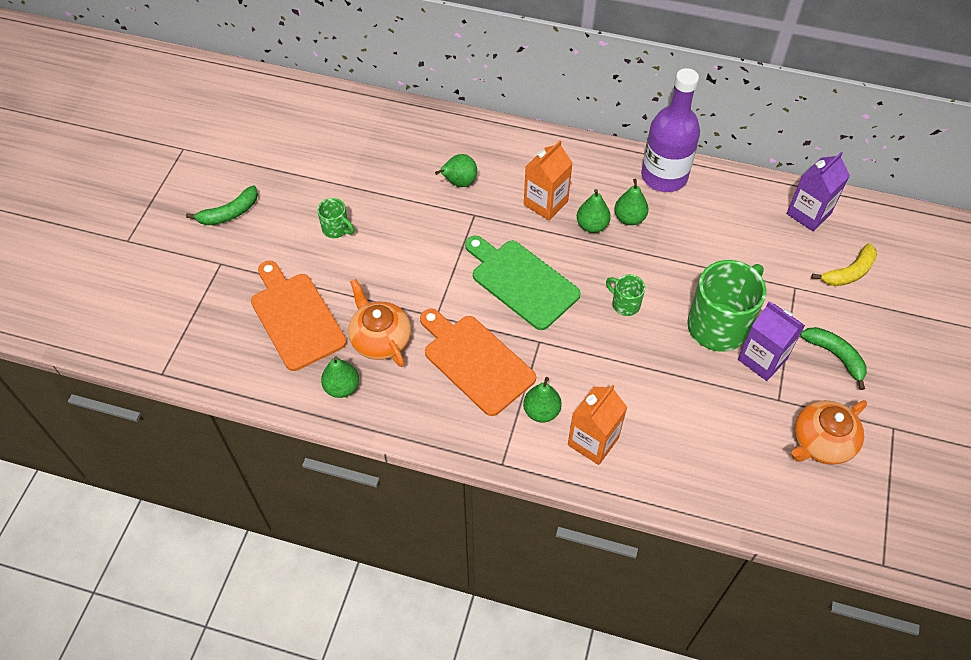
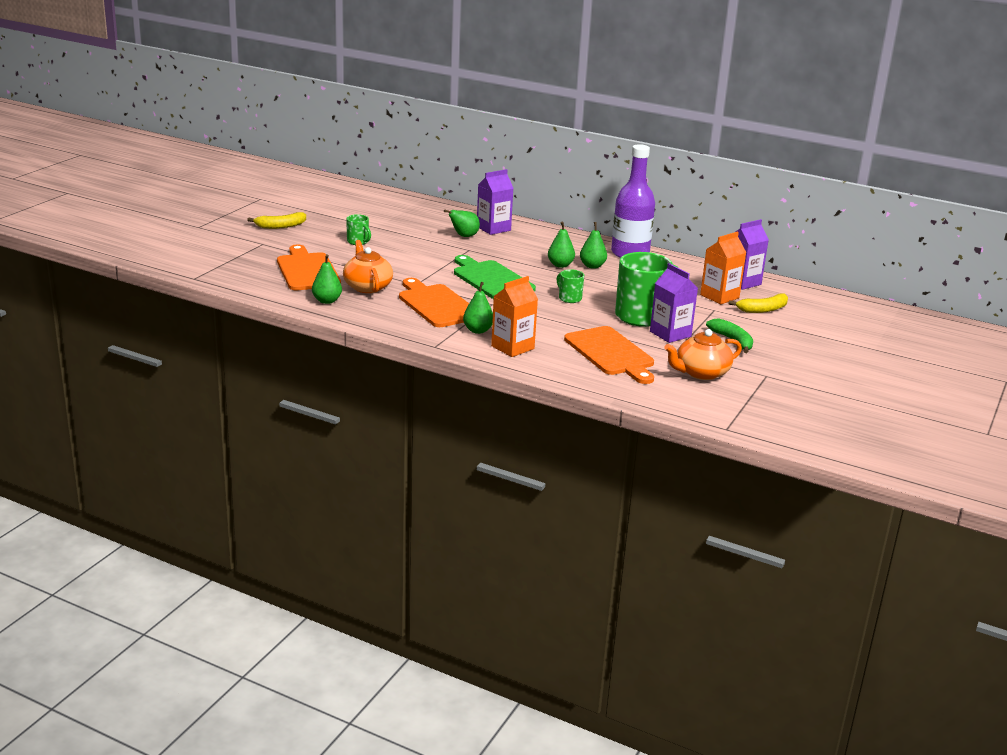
camera: 10 degrees right, 30 degrees down
green banana [186,186,258,225] -> yellow banana [247,212,306,229]
orange carton [524,140,572,220] -> orange carton moved to [700,231,747,304]
none -> purple carton [477,169,513,235]
none -> orange cutting board [564,326,654,384]

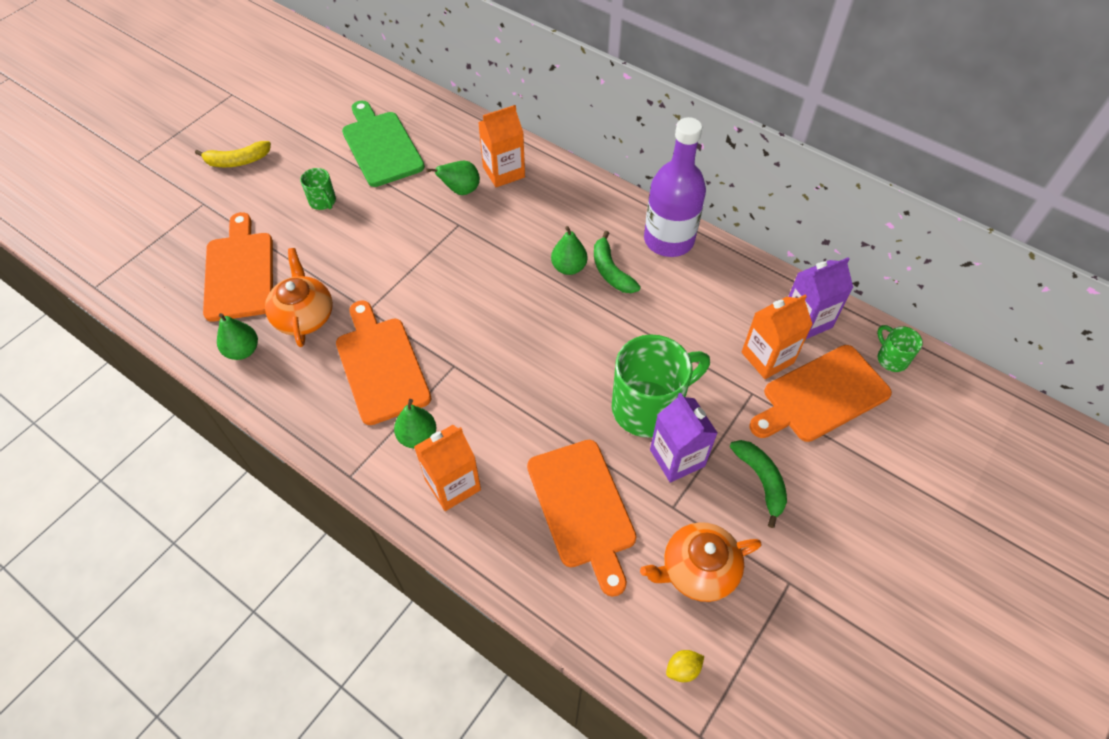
camera: 10 degrees right, 30 degrees up
green cutting board [454,255,536,299] -> green cutting board moved to [342,100,425,187]
purple carton [477,169,513,235] -> orange carton [478,105,525,187]
green mug [557,269,584,303] -> green mug moved to [877,325,923,372]
green pear [580,222,607,269] -> green banana [594,231,641,293]
yellow banana [729,294,788,313] -> orange cutting board [749,345,892,442]
none -> yellow lemon [666,650,704,682]

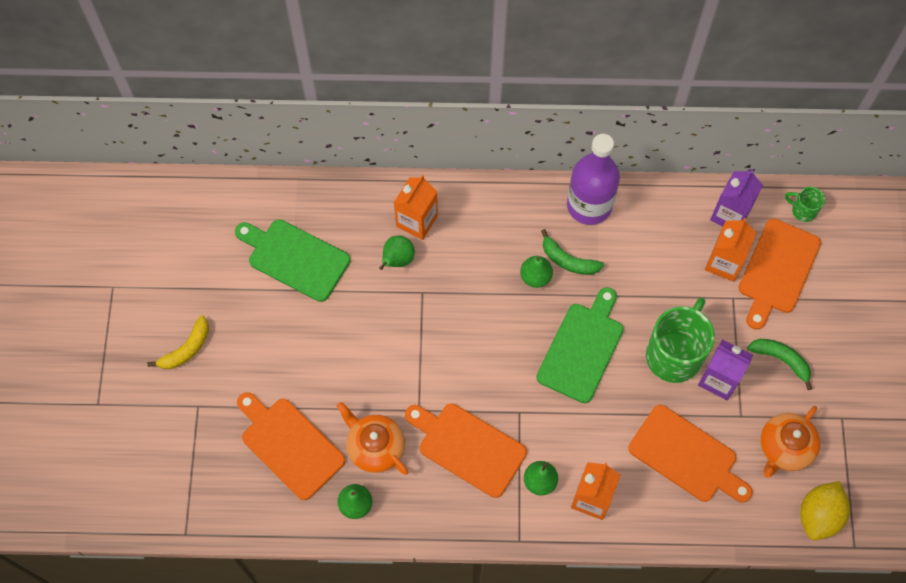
camera: 35 degrees left, 10 degrees up
green mug [300,168,336,210] -> none
yellow lemon [666,650,704,682] -> yellow lemon [800,481,850,540], size x2.19
none -> green cutting board [536,287,624,403]

